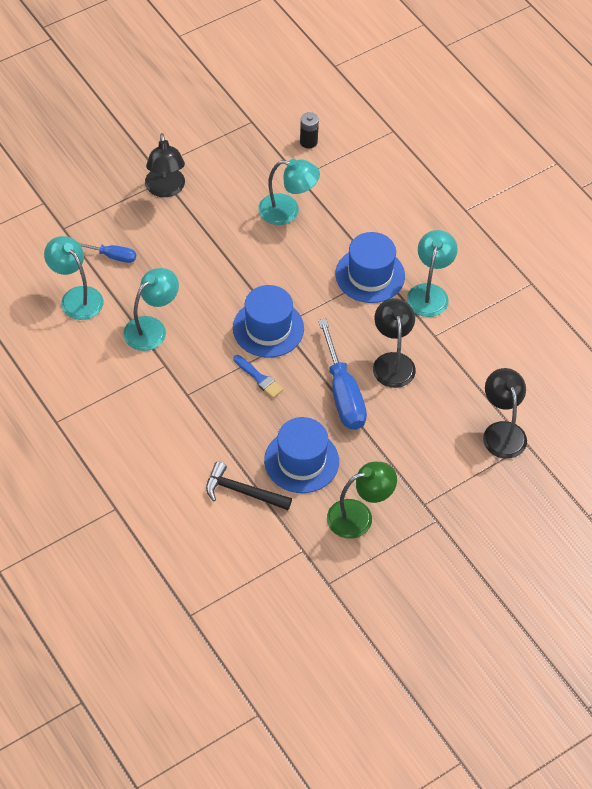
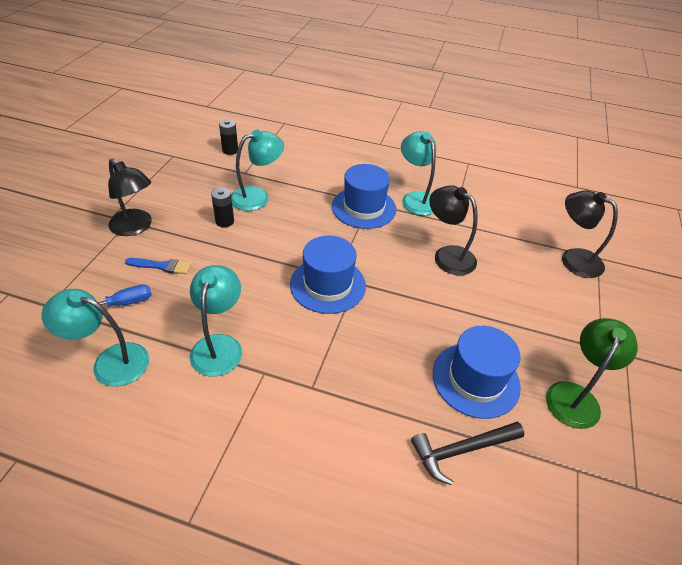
camera: 40 degrees left, 10 degrees down
blue brush [234,355,283,398] -> blue brush moved to [125,258,191,274]
blue screwdriver [318,318,367,430] -> none
none -> black battery [211,187,234,227]

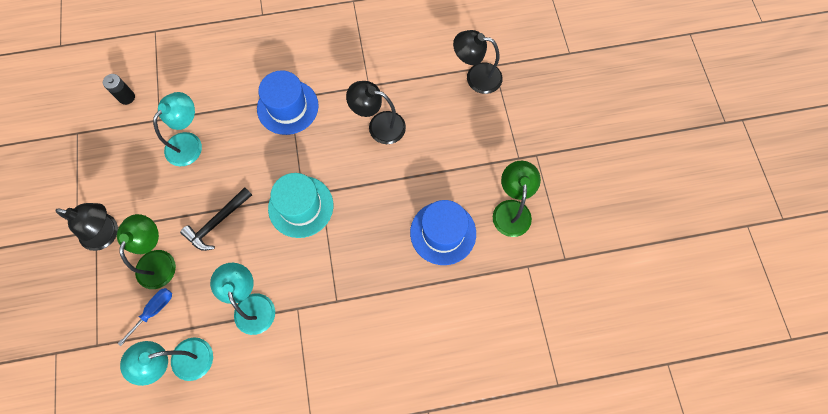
camera: 25 degrees left, 25 degrees up
blue brush [125,258,191,274] -> green lamp [117,214,176,289]
black battery [211,187,234,227] -> none
blue hat [290,236,366,314] -> turquoise hat [268,173,333,238]
turquoise lamp [401,131,436,215] -> none
black hammer [411,422,524,485] -> black hammer moved to [180,187,252,251]

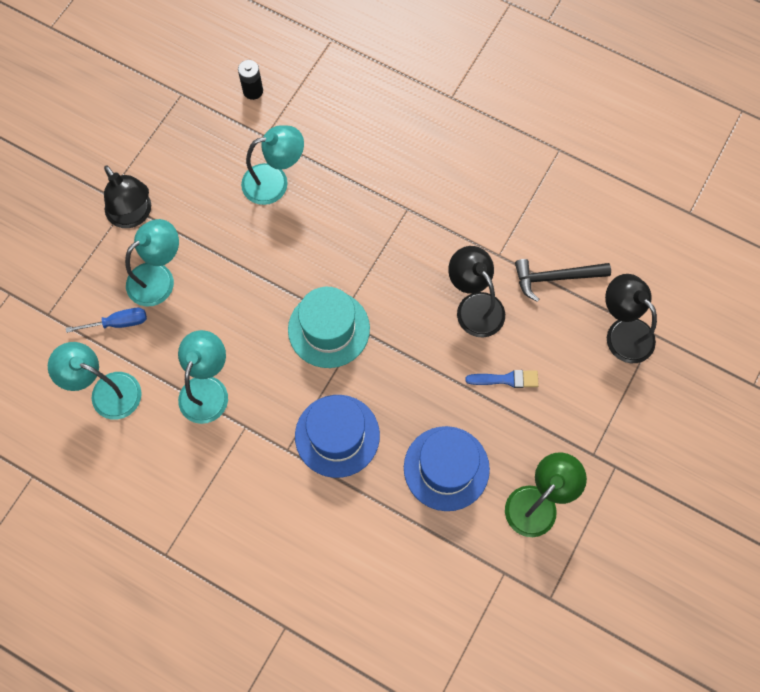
camera: 40 degrees right, 0 degrees up
green lamp [117,214,176,289] -> turquoise lamp [125,219,179,307]
black hammer [180,187,252,251] -> black hammer moved to [515,259,611,302]
blue hat [257,70,319,135] -> blue hat moved to [295,395,380,478]
none -> blue brush [465,370,539,388]

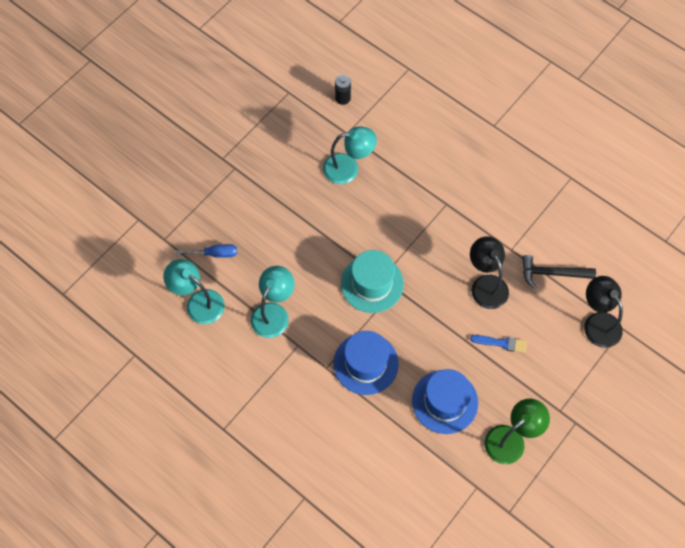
camera: 10 degrees right, 5 degrees down
black lamp [104,165,151,228] -> none
turquoise lamp [125,219,179,307] -> none

